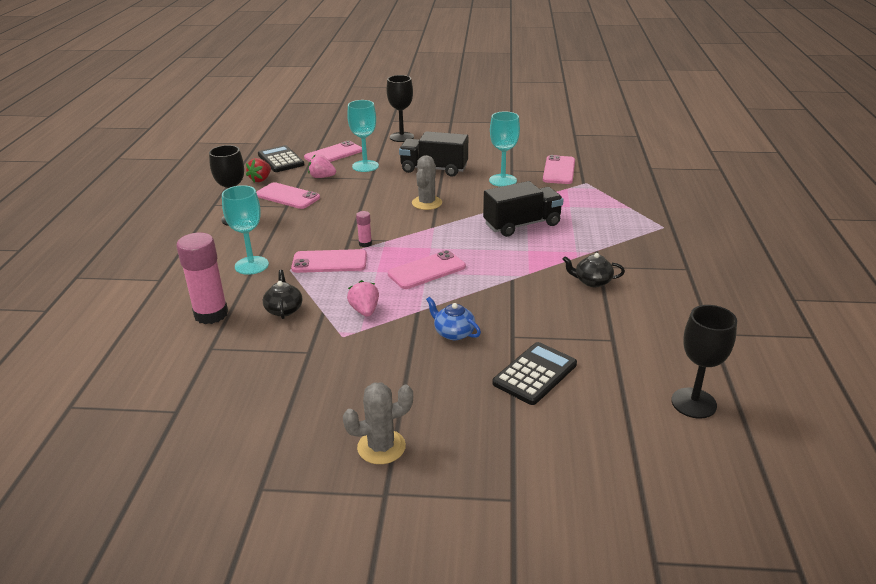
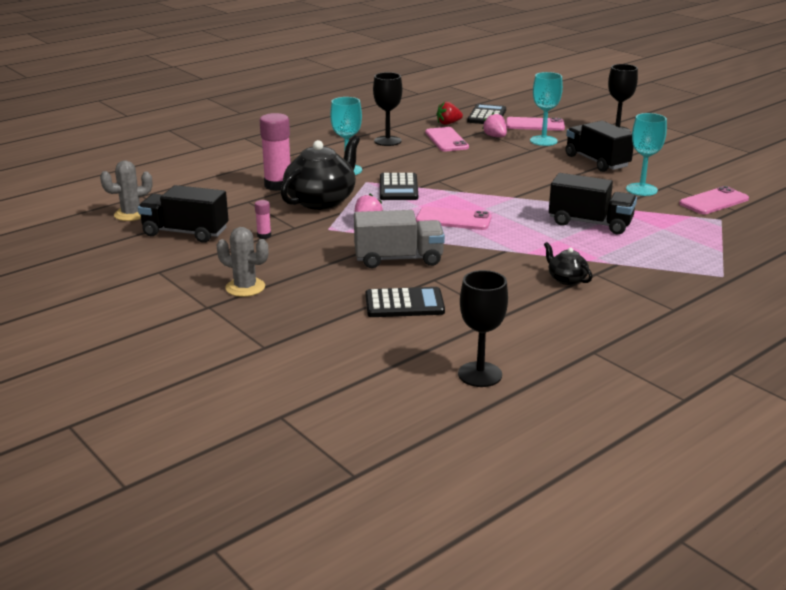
camera: 45 degrees right, 5 degrees down
black teapot [263,270,303,319] -> black teapot [281,135,360,210], size x2.12
pink phone [291,249,367,273] -> black calculator [380,173,418,200]
pink glue stick [356,211,372,247] -> pink glue stick moved to [255,200,271,239]
grey cactus [412,155,442,210] -> grey cactus moved to [100,160,153,221]
blue teapot [426,297,481,340] -> grey truck [354,210,445,268]
none -> black truck [138,185,229,243]

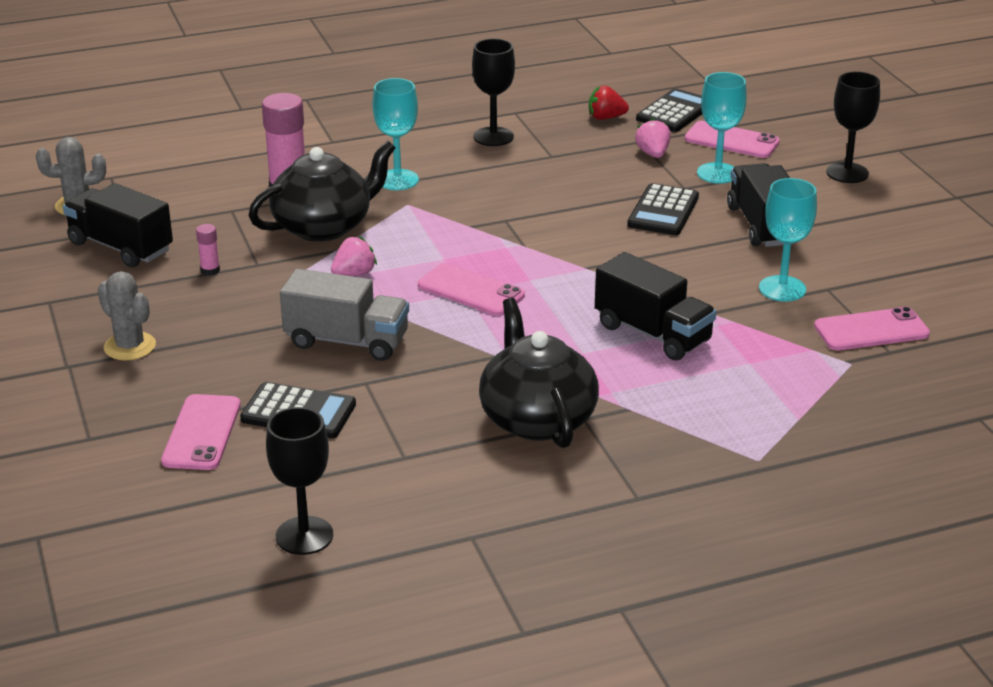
camera: 20 degrees right, 5 degrees up
black calculator [380,173,418,200] -> black calculator moved to [627,183,699,235]
pink phone [425,127,469,151] -> pink phone moved to [161,394,241,470]
black teapot [544,242,593,285] -> black teapot [479,298,599,448], size x2.12

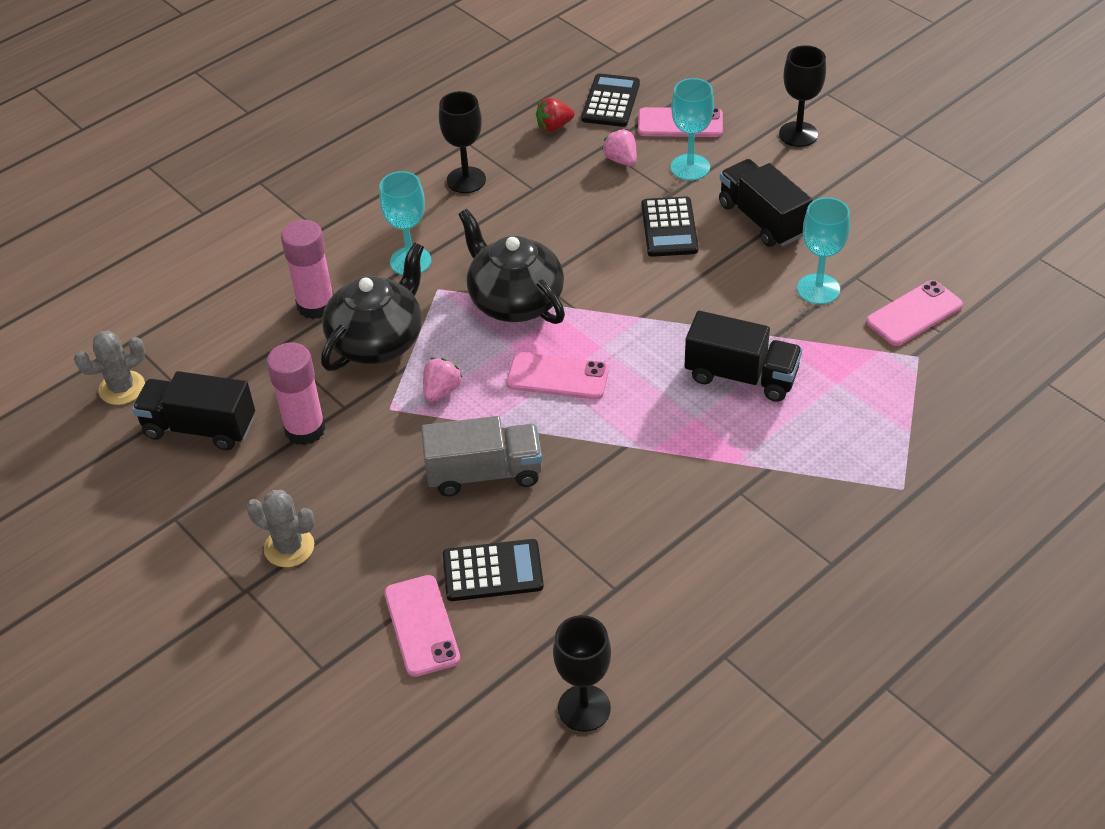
camera: 20 degrees left, 15 degrees up
pink glue stick [196,224,220,276] -> pink glue stick [267,342,326,445], size x2.18
black teapot [479,298,599,448] -> black teapot moved to [458,209,565,324]

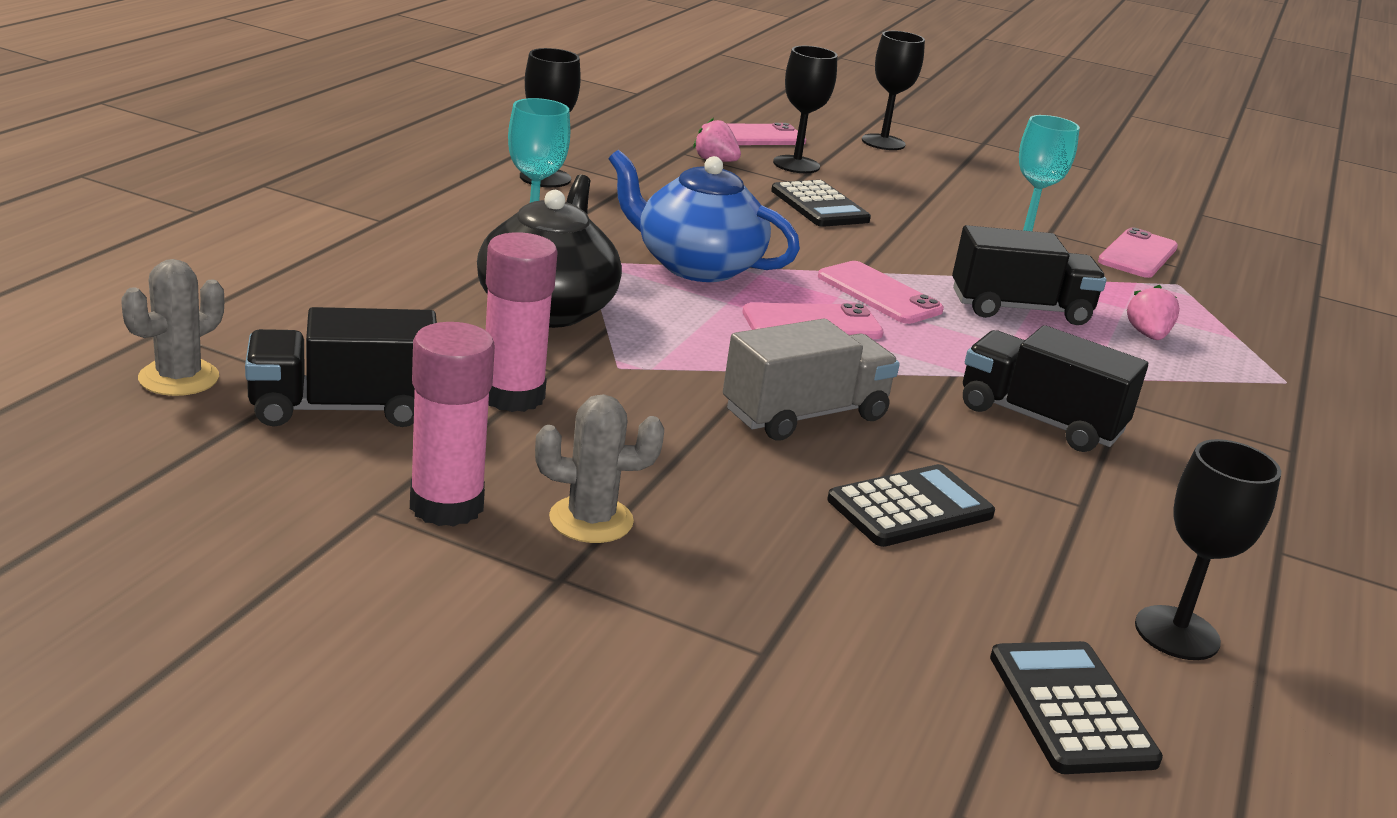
camera: 30 degrees left, 20 degrees down
pink glue stick [281,220,334,319] -> pink glue stick moved to [410,322,495,527]
pink phone [384,575,460,677] -> pink phone moved to [818,261,944,324]
pink strawberry [423,358,463,402] -> pink strawberry moved to [1127,285,1180,340]
black teapot [458,209,565,324] -> blue teapot [608,150,800,282]
red strawberry [536,98,574,132] -> none
black calculator [582,74,640,127] -> black calculator moved to [990,641,1163,774]
turquoise goblet [671,78,714,181] -> black goblet [773,46,838,173]
black truck [719,159,813,247] -> black truck moved to [963,325,1148,452]

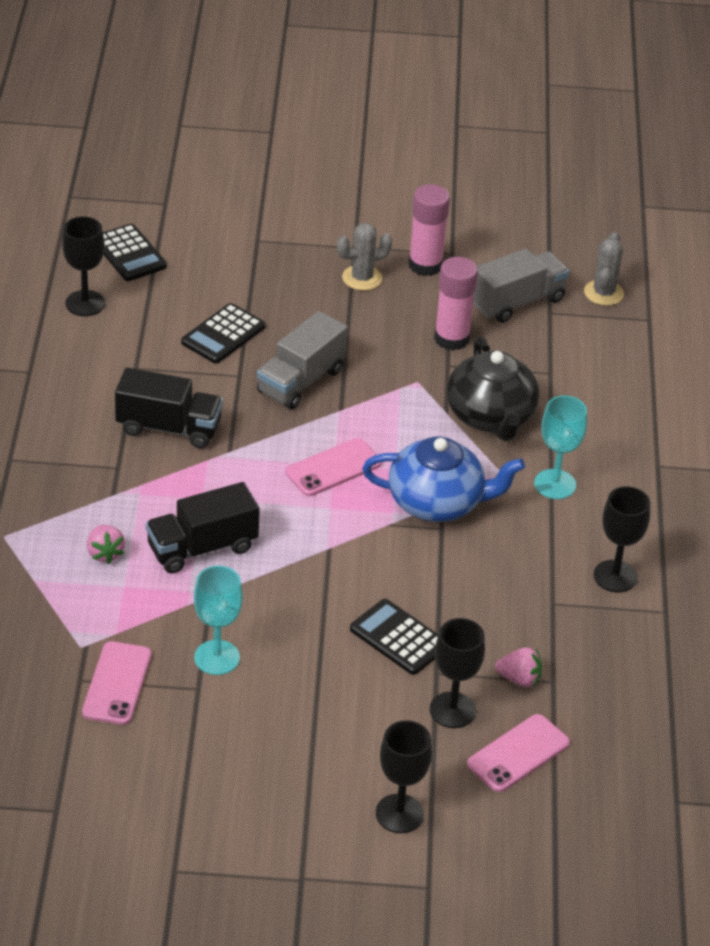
camera: 160 degrees right, 15 degrees up
black truck [245,307,437,427] -> grey truck [474,248,569,323]
pink phone [818,261,944,324] -> none

